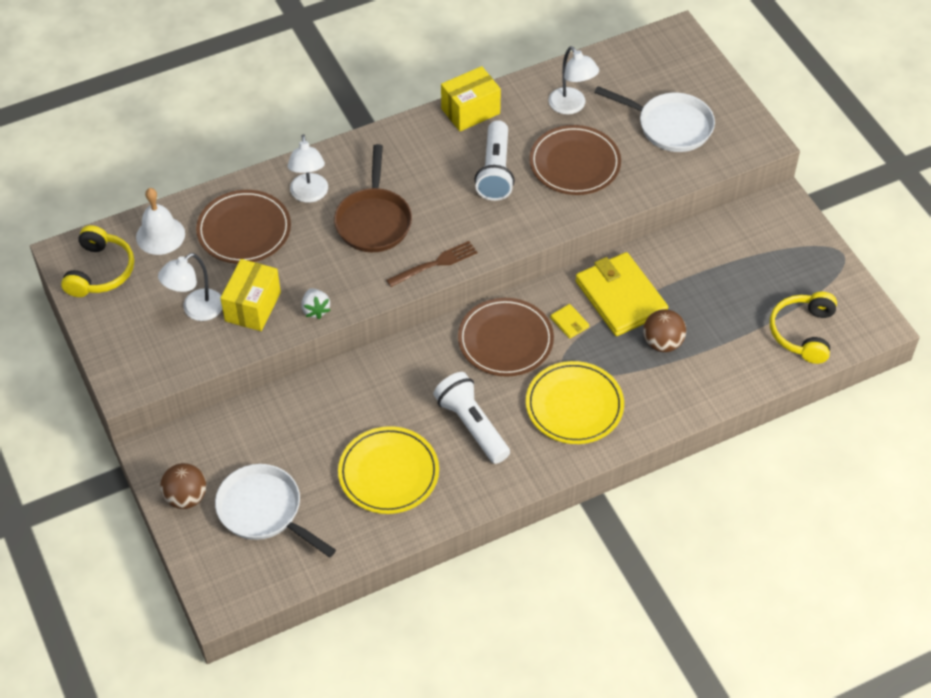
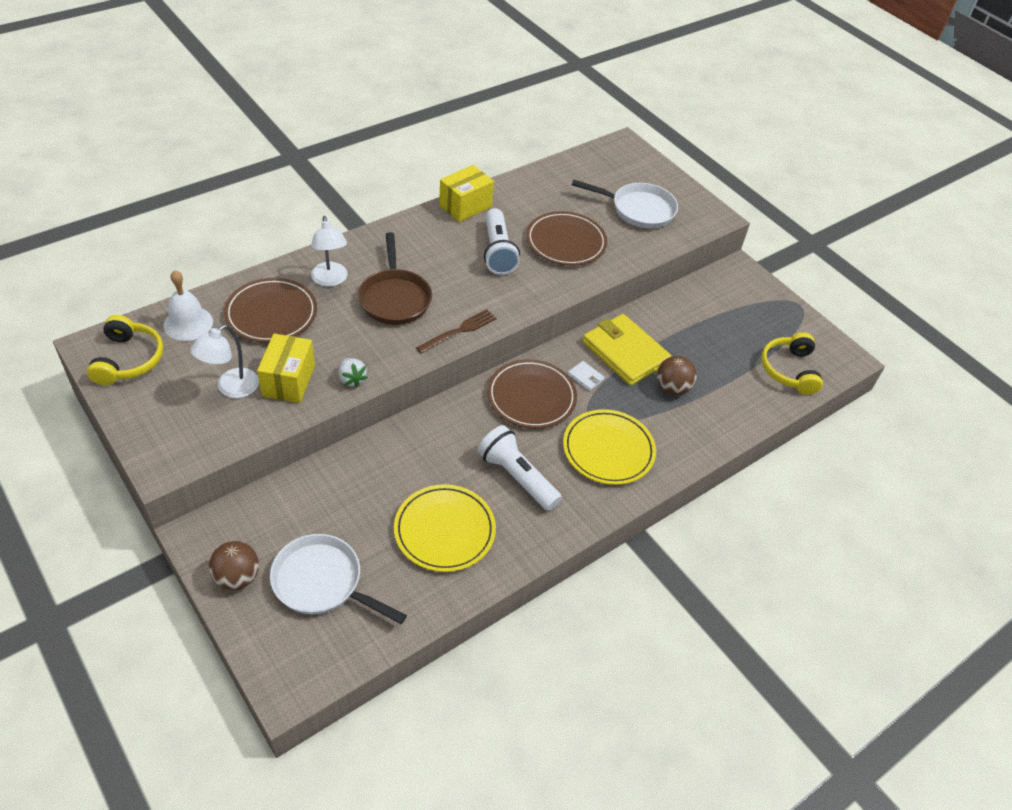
camera: 15 degrees left, 5 degrees down
white lamp [549,46,599,115] -> none
yellow wallet [550,304,589,339] -> white wallet [568,361,605,391]

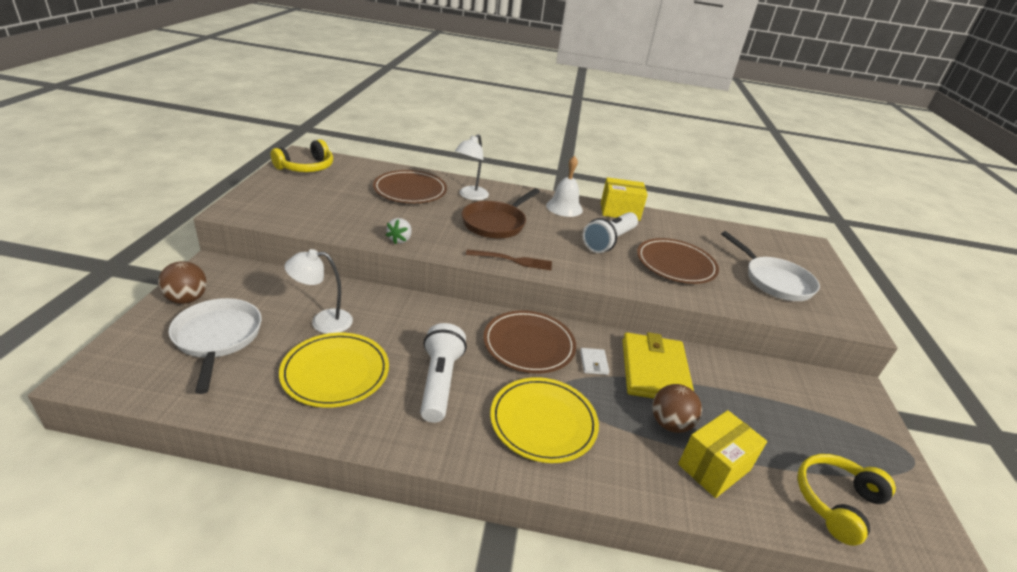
camera: 45 degrees right, 15 degrees down
white bell [163,270,213,341] -> white bell moved to [546,156,583,217]
white lamp [190,325,259,398] -> white lamp moved to [285,249,353,334]
yellow box [257,334,315,403] -> yellow box moved to [678,410,767,498]

